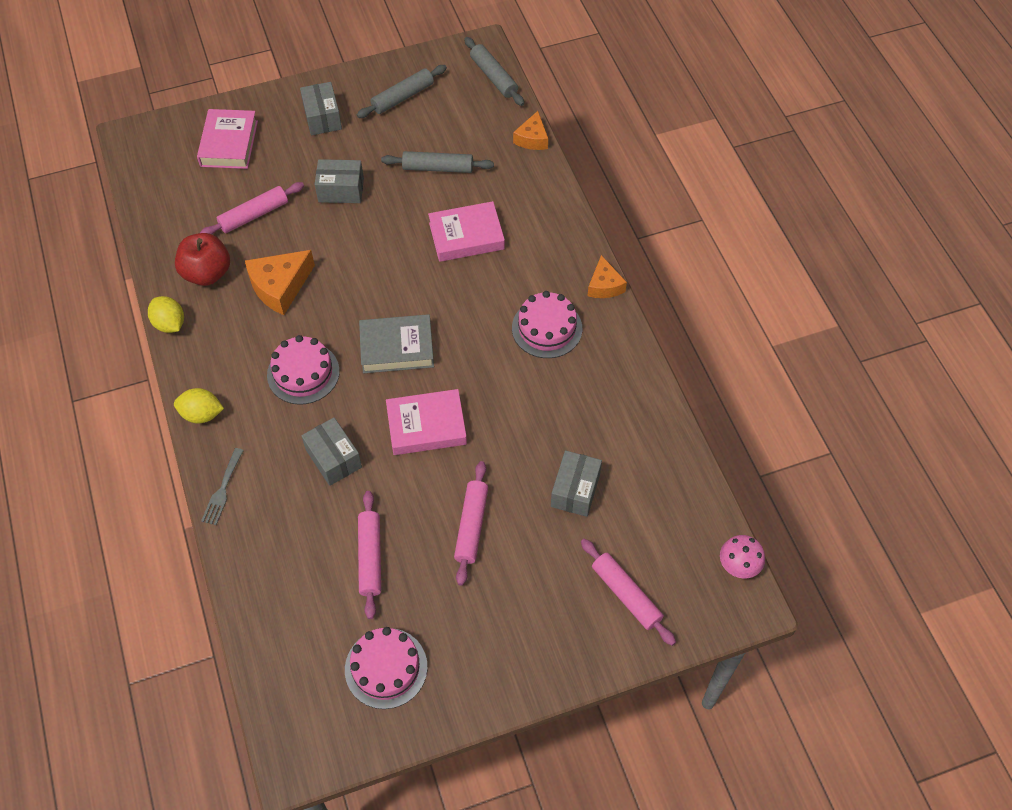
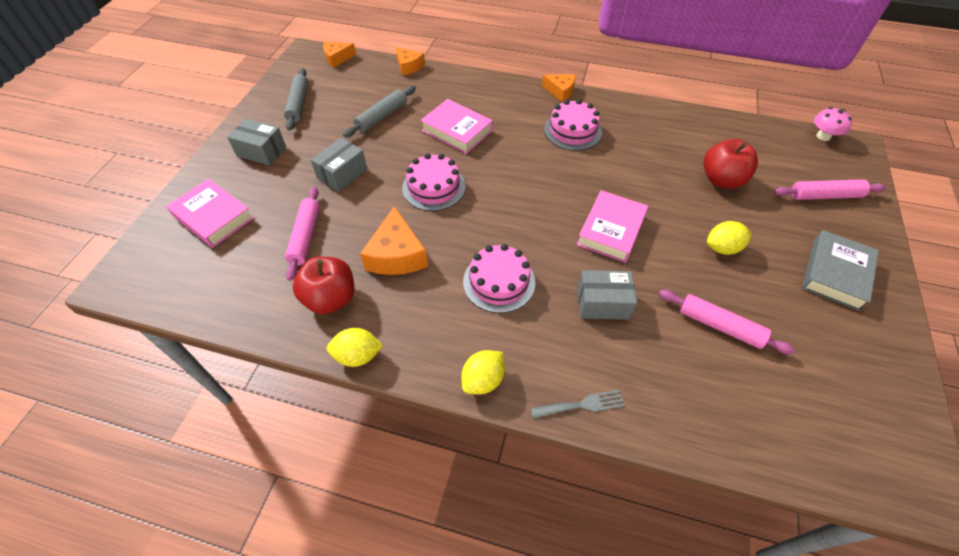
camera: 55 degrees left, 5 degrees down
grey fork [201,448,244,525] -> grey fork turned 60 degrees counterclockwise [531,390,625,418]
pink cake [345,627,428,709] -> pink cake moved to [402,153,465,211]
grey book [359,314,434,373] -> grey book moved to [802,230,879,311]
pink book [428,201,505,262] -> pink book turned 75 degrees counterclockwise [421,99,493,154]
pink rolling pin [454,461,488,586] -> yellow lemon [707,221,752,255]
grey rolling pin [464,37,524,106] -> orange cheese [323,42,356,68]
grey box [551,450,602,517] -> red apple [703,139,758,189]

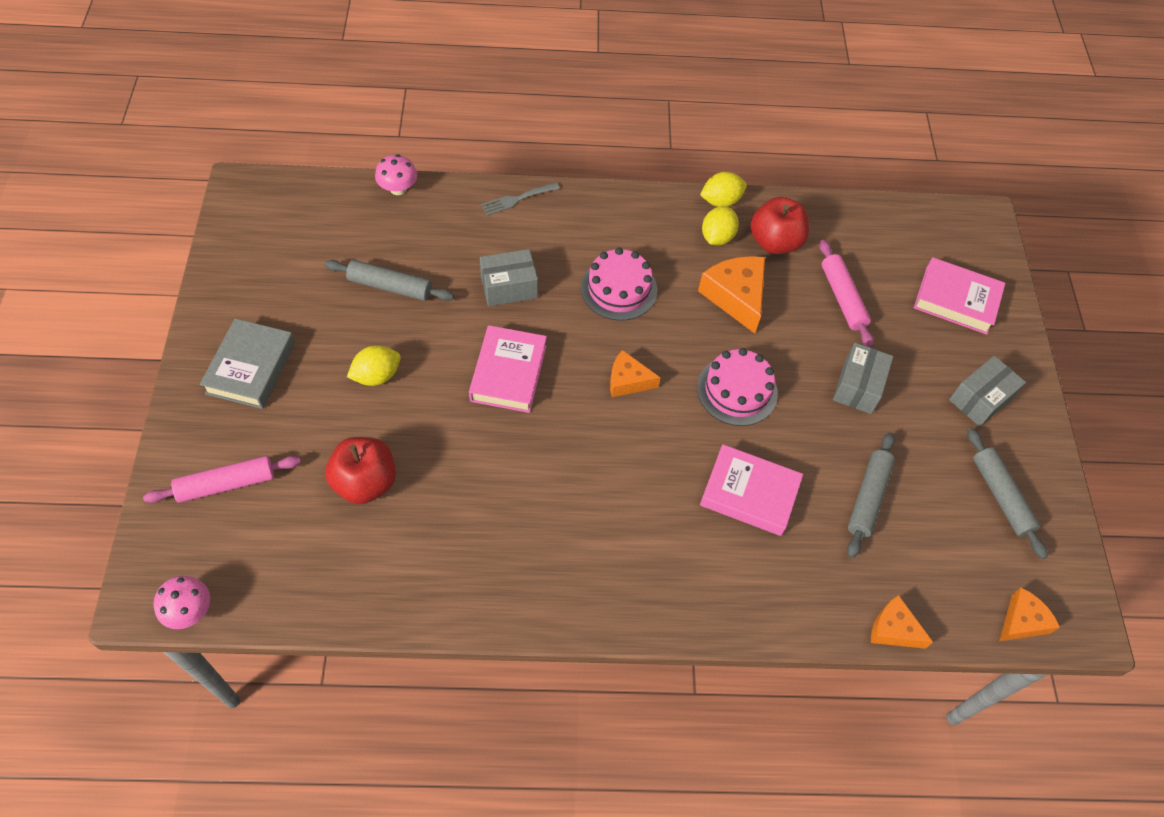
camera: 160 degrees right, 5 degrees up
grey box [227,119,286,166] -> grey box turned 45 degrees counterclockwise [949,356,1026,427]
yellow lemon [462,350,505,394] -> yellow lemon moved to [702,206,739,246]
orange cheese [542,75,575,102] -> orange cheese moved to [610,350,661,397]
pink cake [544,99,602,151] -> none
pink rolling pin [659,290,795,354] -> grey rolling pin [325,260,454,301]
none -> pink mushroom [375,154,417,195]

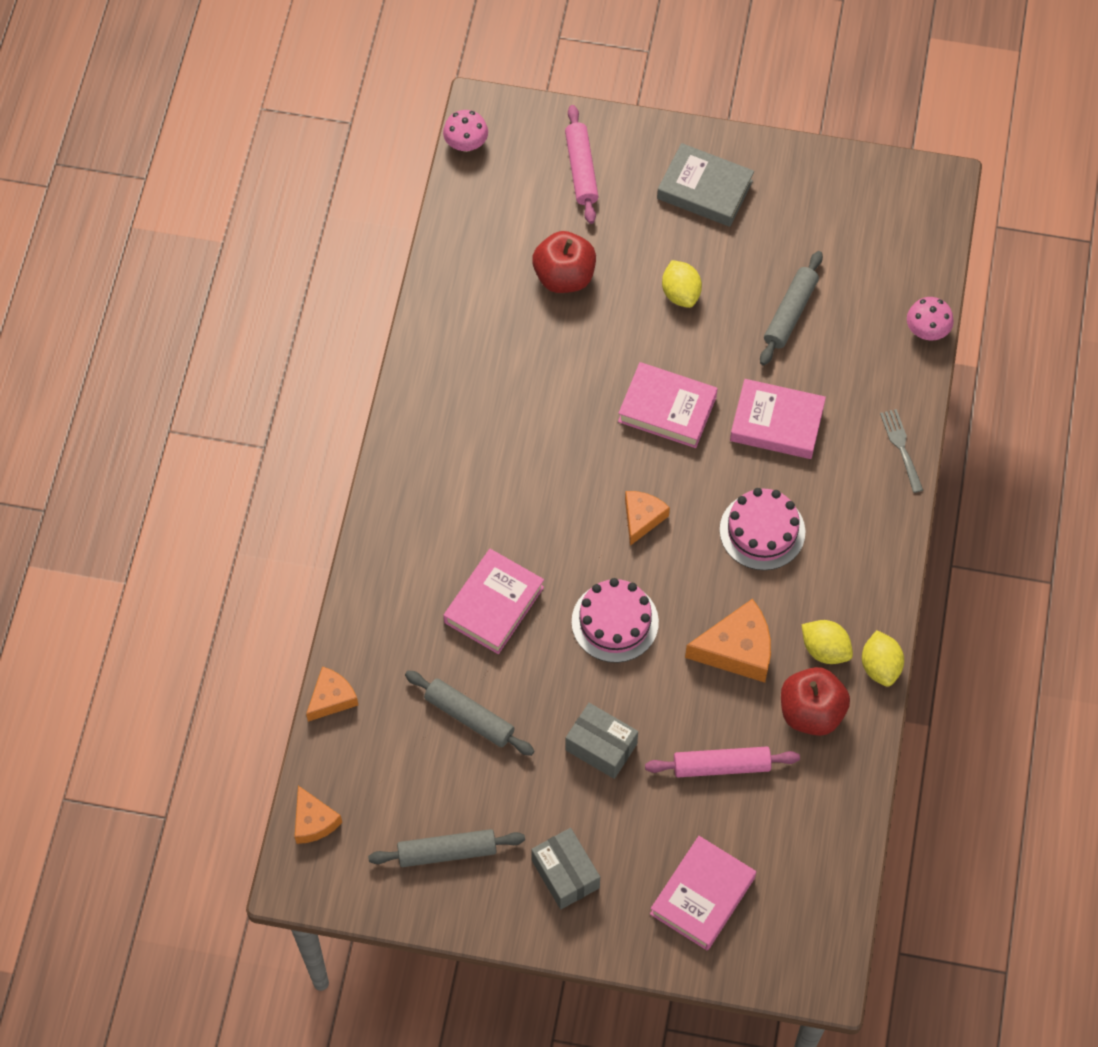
camera: 105 degrees right, 5 degrees up
grey box [480,249,538,306] -> pink book [730,379,826,459]

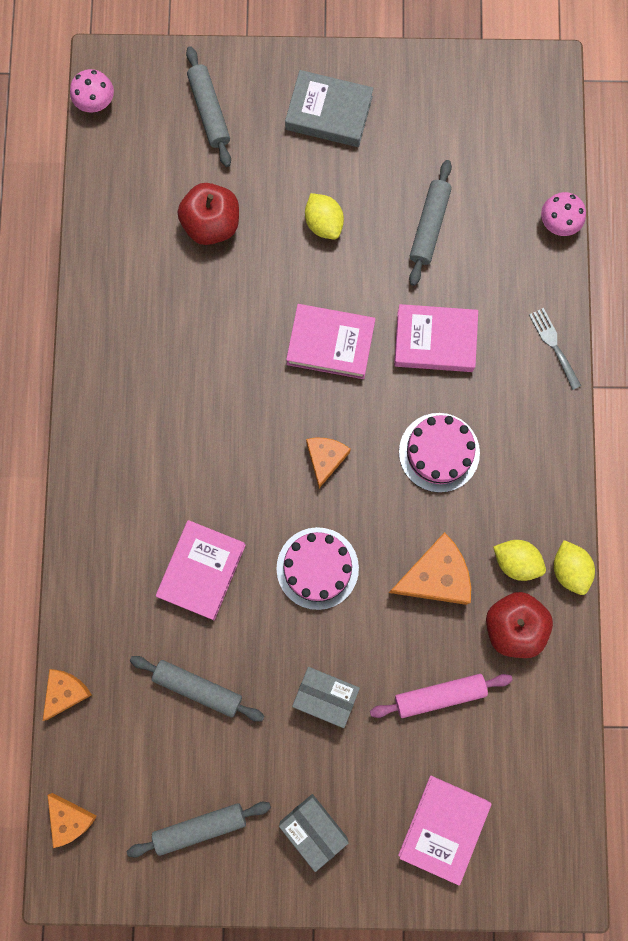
camera: 10 degrees left, 15 degrees up
pink rolling pin [565,105,599,224] -> grey rolling pin [186,46,231,167]

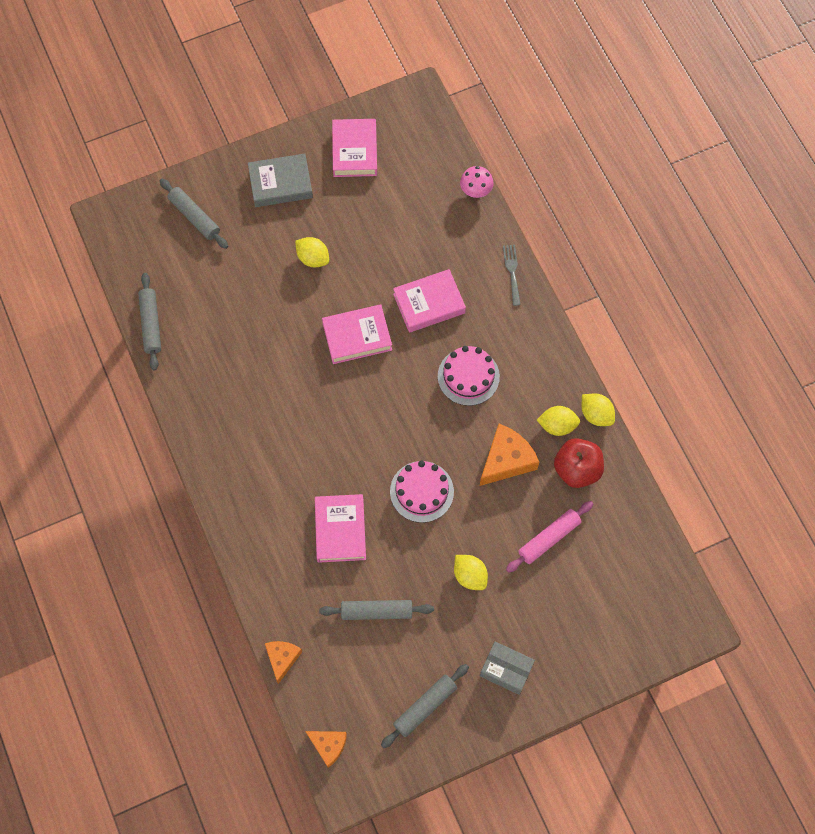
camera: 25 degrees left, 10 degrees down
pink mushroom [70,69,114,113] -> none
red apple [178,183,239,245] -> none
grey box [292,667,360,728] -> yellow lemon [454,555,488,590]
orange cheese [306,438,351,488] -> none
pink book [398,775,492,885] -> pink book moved to [332,119,377,177]
grey rolling pin [409,160,452,286] -> grey rolling pin moved to [138,273,161,370]
grey fork [529,308,581,390] -> grey fork turned 45 degrees clockwise [503,245,521,306]

